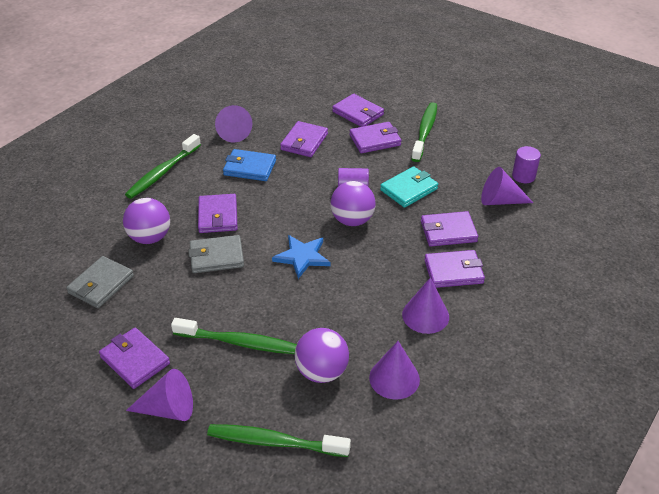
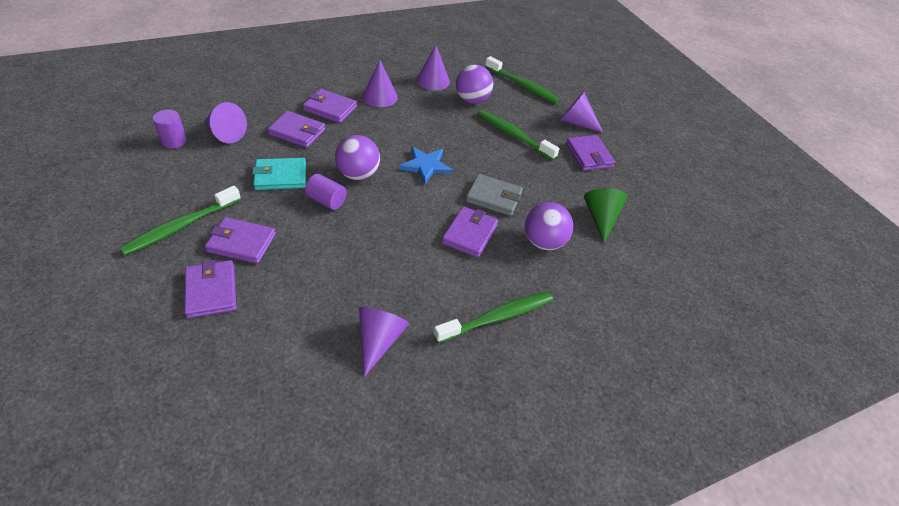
camera: 155 degrees left, 5 degrees up
grey wallet [66,256,134,308] -> green cone [584,188,627,243]
blue wallet [223,149,276,181] -> none
purple wallet [280,121,328,157] -> none

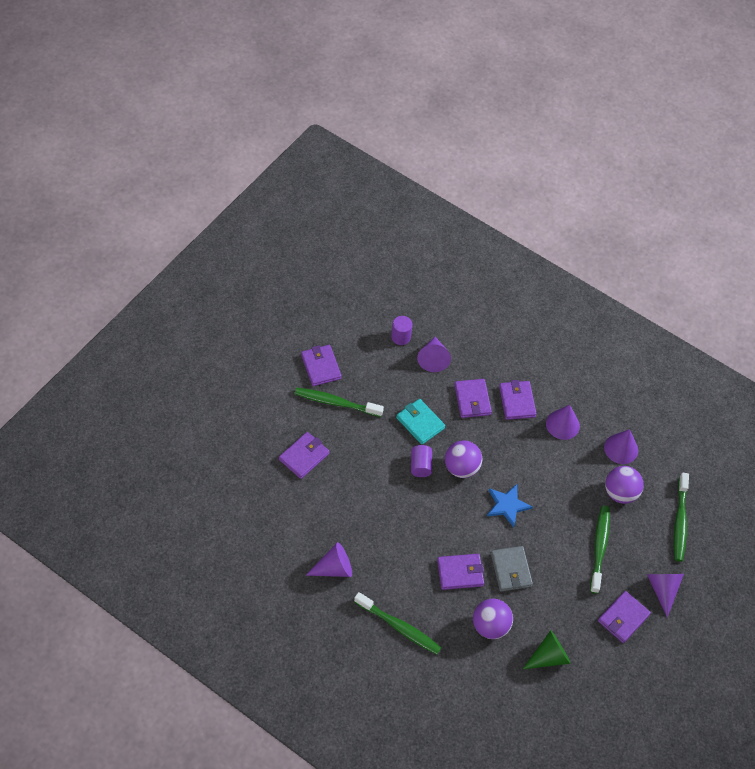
camera: 60 degrees right, 10 degrees up
purple wallet [205,217,276,264] -> purple wallet moved to [301,345,342,386]

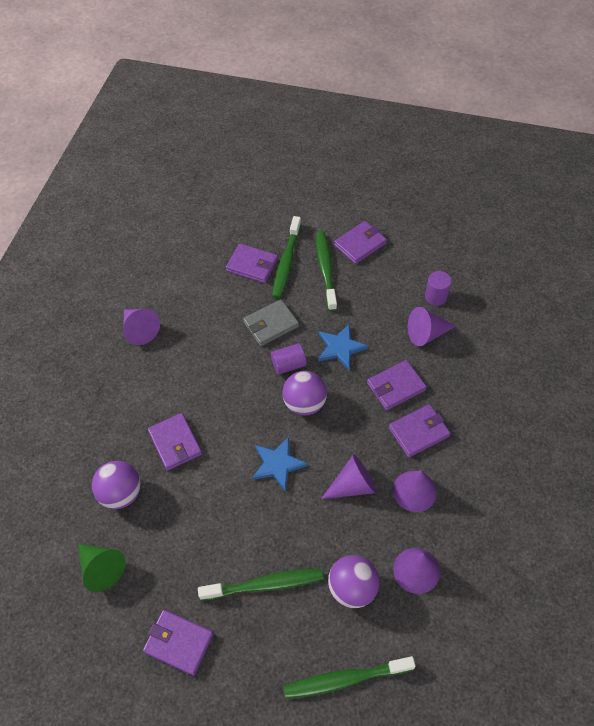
camera: 75 degrees right, 0 degrees up
green toothbrush [354,592,441,655] -> green toothbrush moved to [272,216,301,299]
turquoise wallet [396,399,445,445] -> blue star [318,324,369,370]
grey wallet [491,546,533,592] -> grey wallet moved to [243,299,299,346]
purple cone [647,574,684,618] -> purple cone moved to [321,454,376,499]

